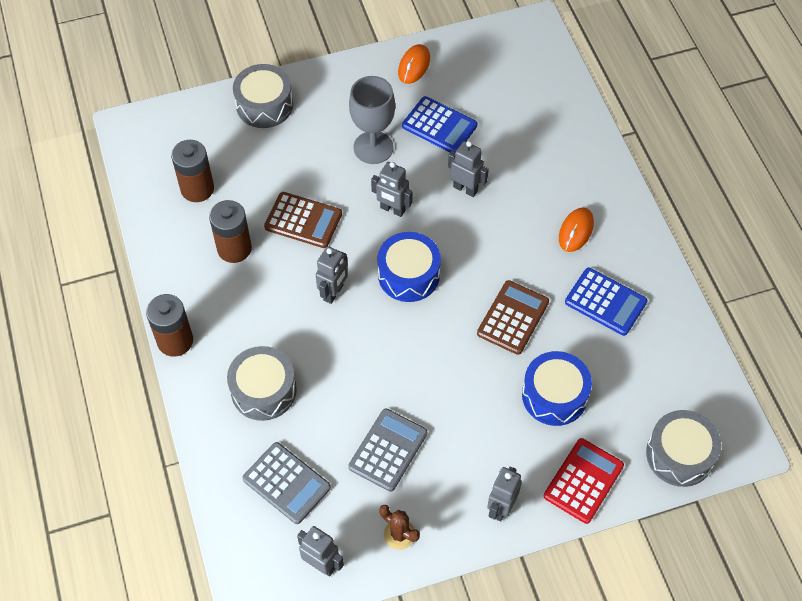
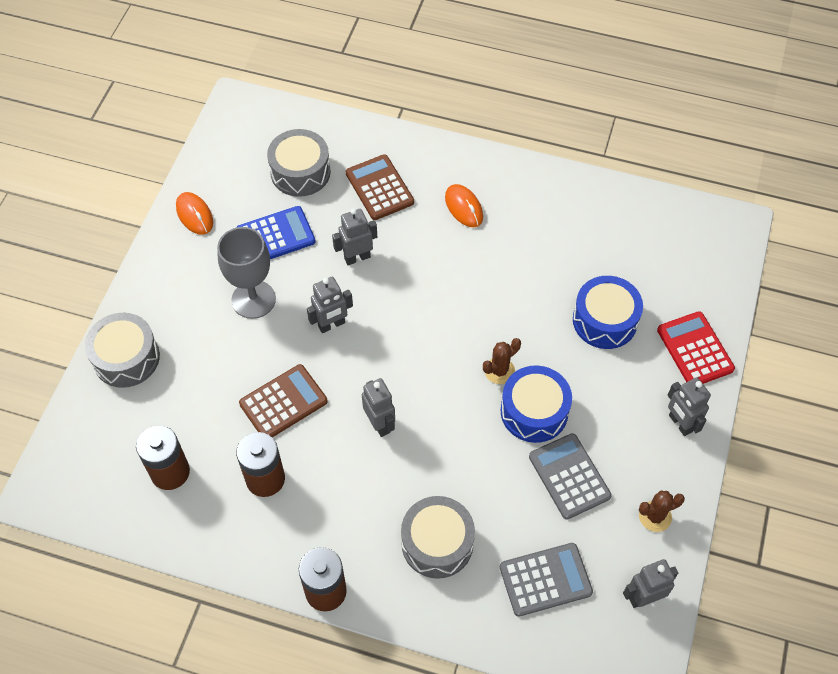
camera: 55 degrees left, 0 degrees up
blue drum [377,232,441,302] -> blue drum moved to [501,365,572,443]
brown calculator [477,280,549,355] -> brown calculator moved to [346,154,414,220]
blue calculator [565,268,648,336] -> none
grey drum [646,410,722,487] -> grey drum moved to [267,129,331,197]
none -> brown cactus [483,338,521,384]

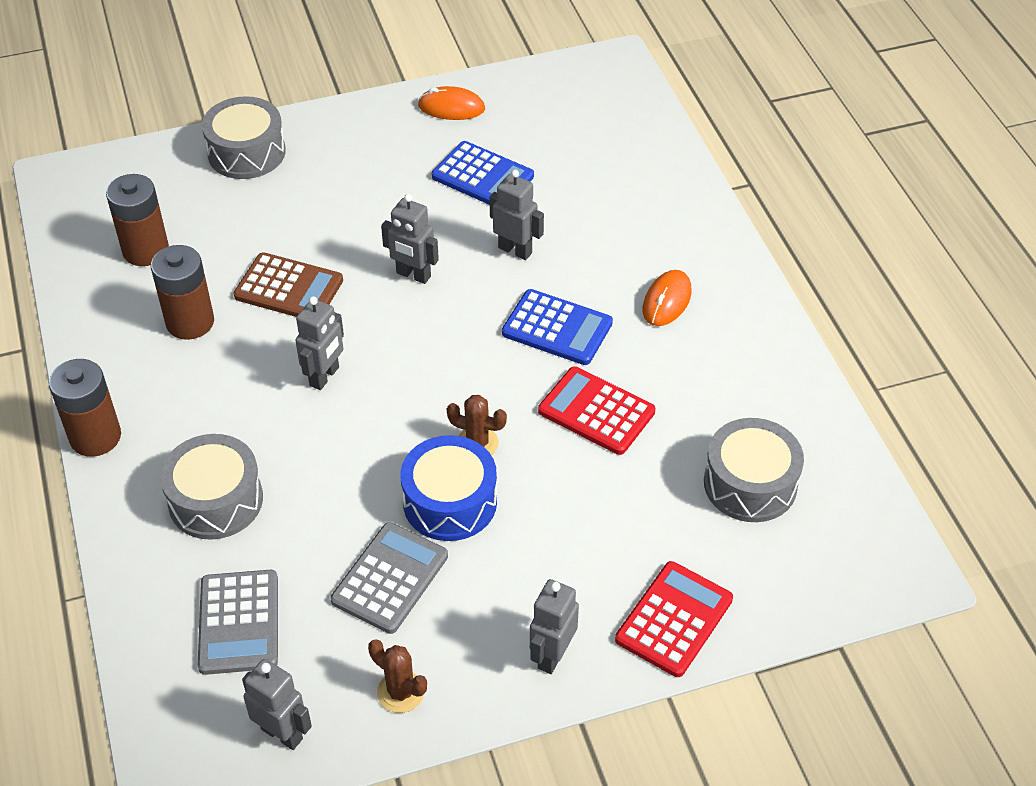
camera: 55 degrees right, 10 degrees down
orange mouse [176,192,213,235] -> orange mouse turned 75 degrees clockwise [418,86,485,120]
grey goblet [217,227,276,319] -> none
grey drum [267,129,331,197] -> grey drum moved to [704,418,804,522]
brown calculator [346,154,414,220] -> none
grey calculator [500,543,593,617] -> grey calculator turned 45 degrees clockwise [198,570,278,675]
blue drum [573,276,643,349] -> none
none -> blue calculator [502,289,613,365]
none -> red calculator [538,366,655,455]

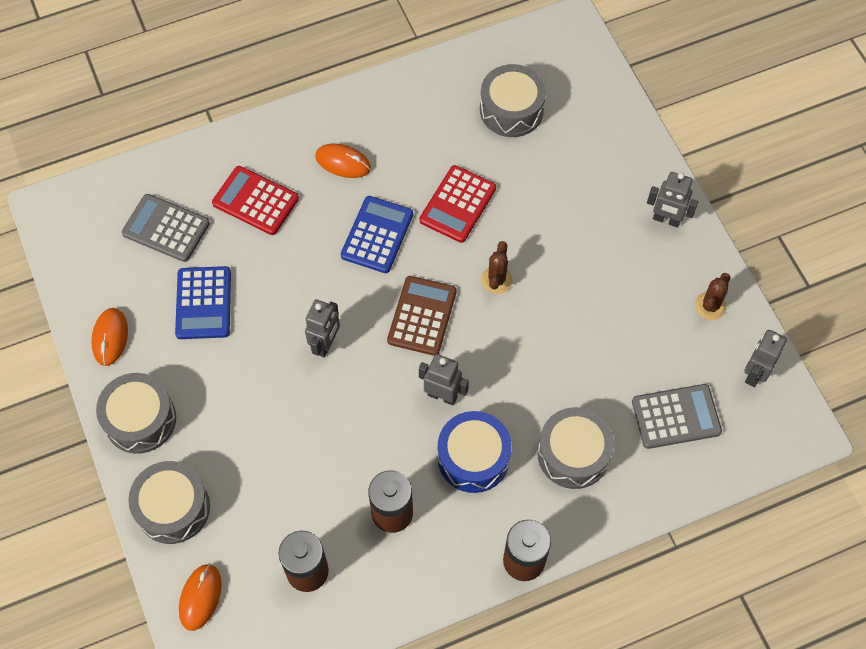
camera: 95 degrees left, 15 degrees up
brown calculator [234,252,343,317] -> brown calculator moved to [387,276,457,356]
grey calculator [331,522,448,634] -> grey calculator moved to [122,194,210,262]
blue drum [400,435,497,541] -> blue drum moved to [438,411,512,493]
blue calculator [432,141,534,205] -> blue calculator turned 150 degrees clockwise [175,266,231,339]
grey robot [490,170,544,260] -> none
red calculator [615,561,733,677] -> red calculator moved to [212,166,299,235]
none -> grey drum [96,373,176,454]
none -> orange mouse [179,564,221,631]

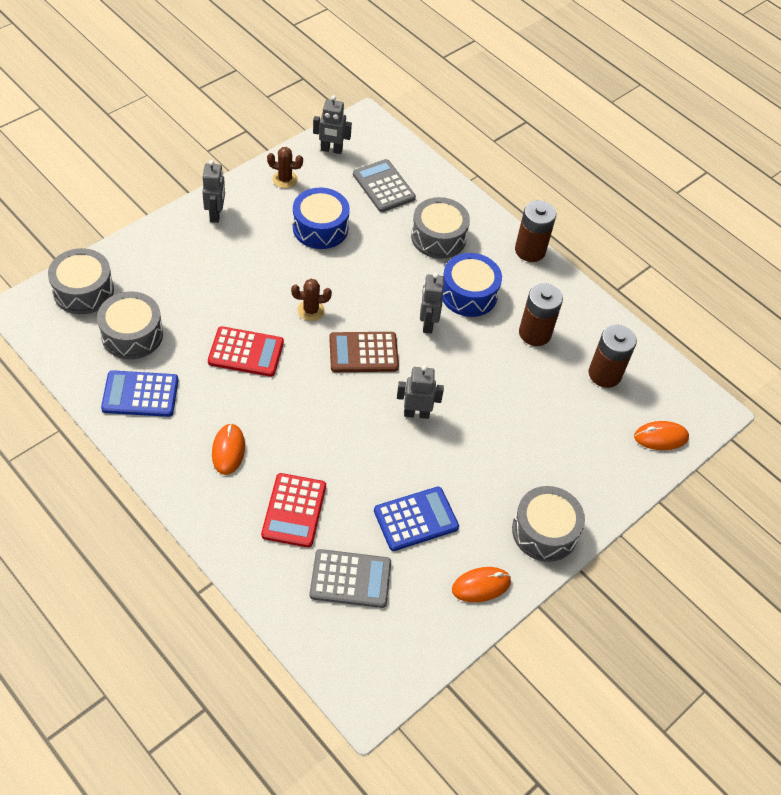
camera: 115 degrees left, 10 degrees down
grey calculator [122,194,210,262] -> grey calculator turned 90 degrees counterclockwise [310,549,391,608]
grey drum [128,461,210,544] -> grey drum moved to [48,248,114,314]
blue calculator [341,196,413,273] -> blue calculator moved to [101,370,179,417]
none -> blue drum [293,188,350,249]

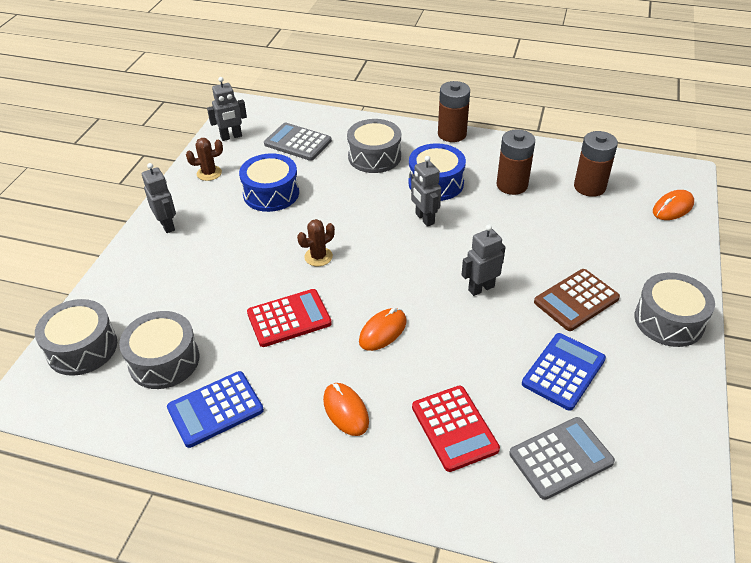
camera: 25 degrees left, 10 degrees down
brown calculator [329,332,399,372] -> brown calculator moved to [534,269,620,331]
orange mouse [452,567,511,602] -> orange mouse moved to [359,308,407,351]

